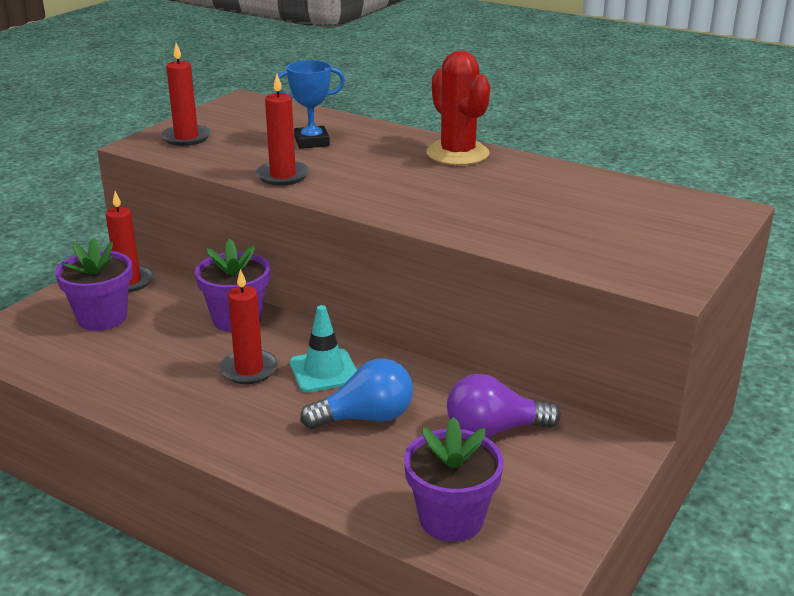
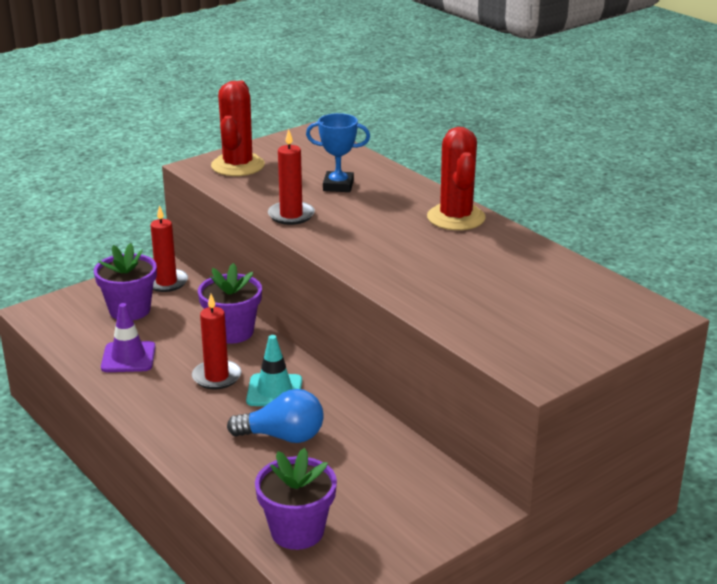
camera: 20 degrees right, 0 degrees up
red candle [161,43,211,146] -> red cactus [211,81,265,176]
purple light bulb [447,374,561,438] -> none
none -> purple traffic cone [101,303,156,372]

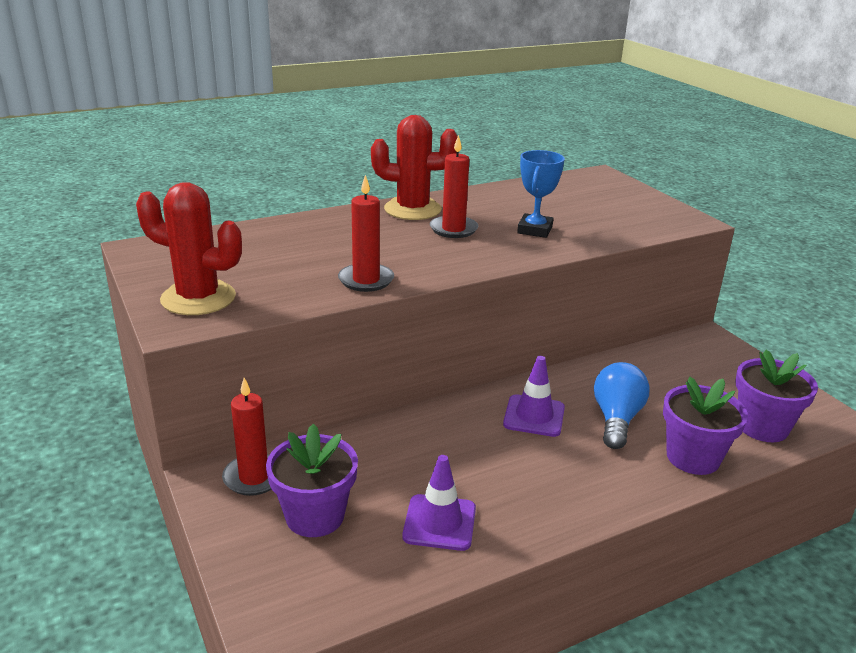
camera: 80 degrees left, 0 degrees up
red candle [192,294,241,389] -> red candle moved to [430,135,478,238]
purple flower pot [198,263,262,344] -> purple flower pot moved to [663,377,748,475]
turquoise traffic cone [246,335,302,406] -> purple traffic cone [503,356,565,437]
blue trophy [306,113,370,192] -> blue trophy moved to [517,150,565,238]

